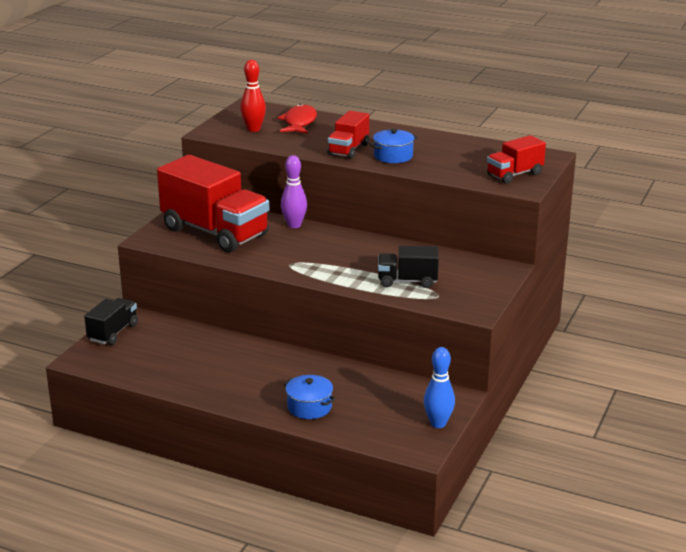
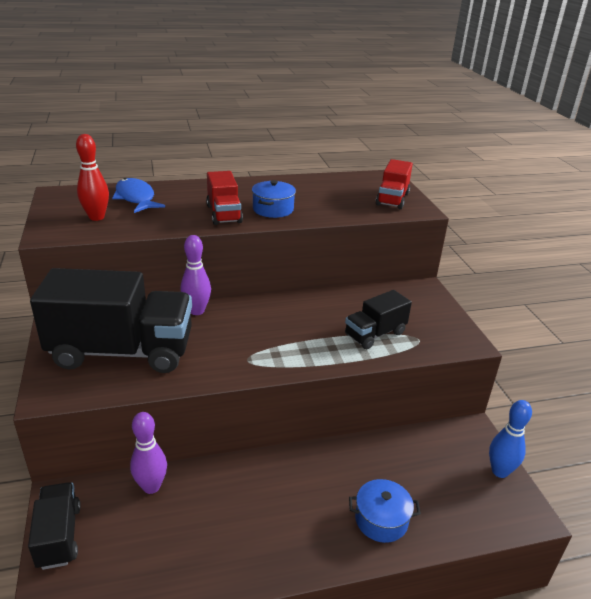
camera: 40 degrees left, 5 degrees up
red truck [157,155,269,252] -> black truck [30,268,192,373]
red fish [278,104,317,134] -> blue fish [112,178,165,213]
none -> purple bowling pin [130,412,167,494]

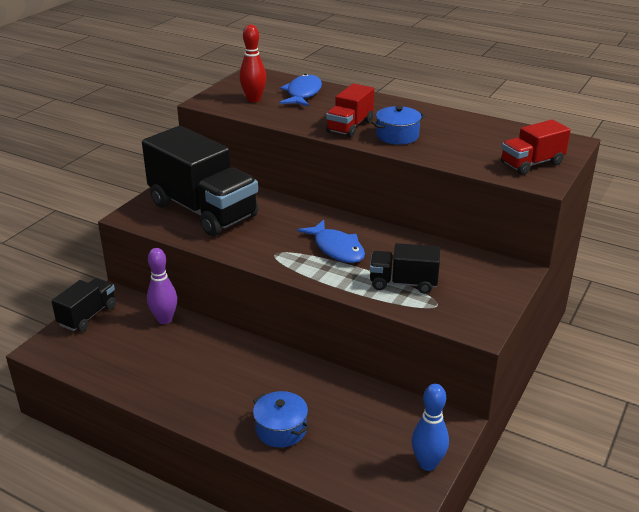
camera: 45 degrees right, 0 degrees up
purple bowling pin [181,235,211,315] -> none
none -> blue fish [297,220,365,263]

